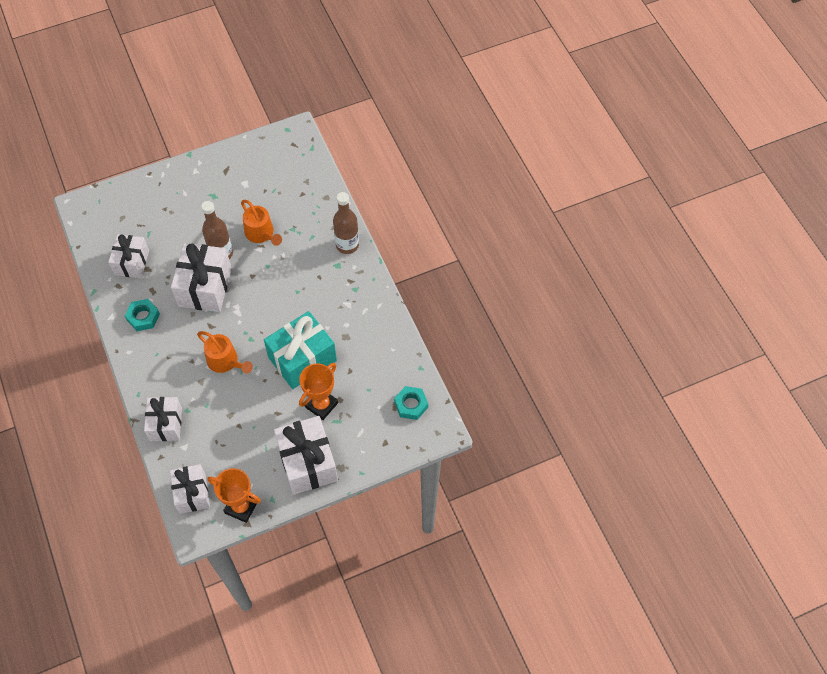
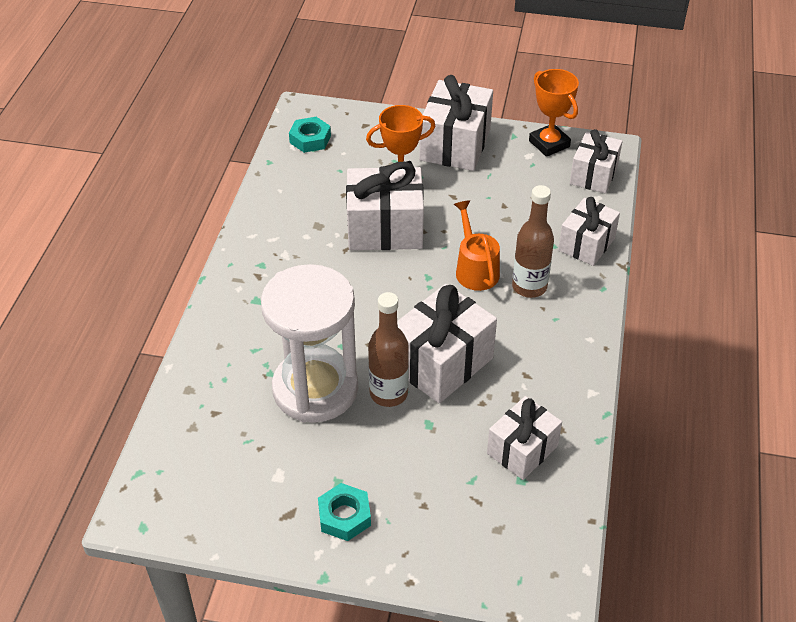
camera: 145 degrees left, 15 degrees down
turquoise nut [125,299,160,331] -> turquoise nut moved to [318,483,371,541]
orange watering can [241,200,282,246] -> white hourglass [261,264,358,423]
turquoise gift [264,311,337,389] -> white gift [346,162,424,250]
brown bottle [333,192,359,254] -> brown bottle moved to [512,185,554,298]

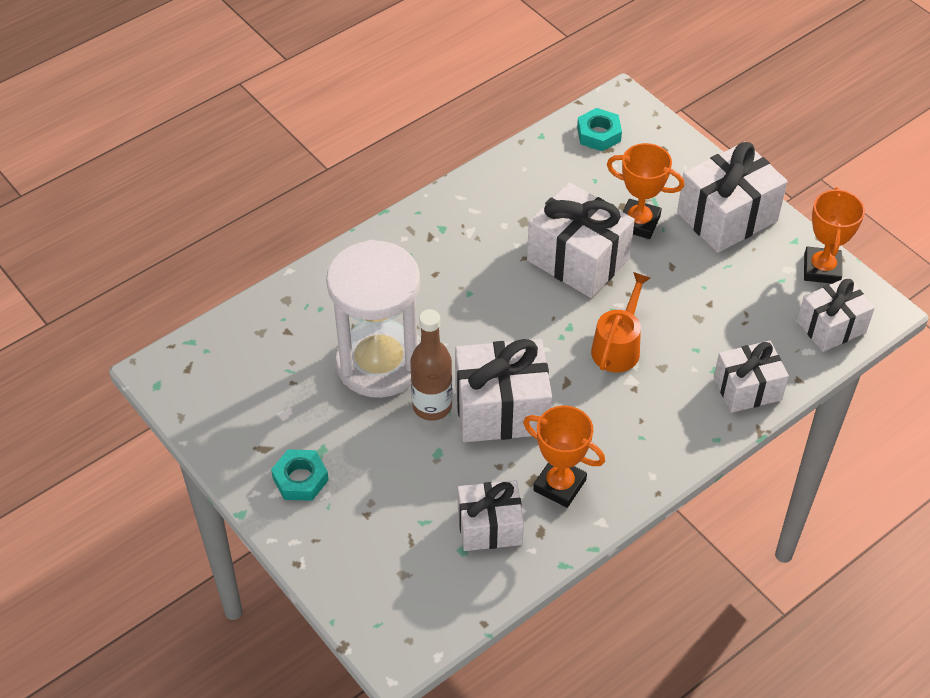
camera: 40 degrees right, 5 degrees up
brown bottle [512,185,554,298] -> none
none -> orange trophy [523,406,605,508]

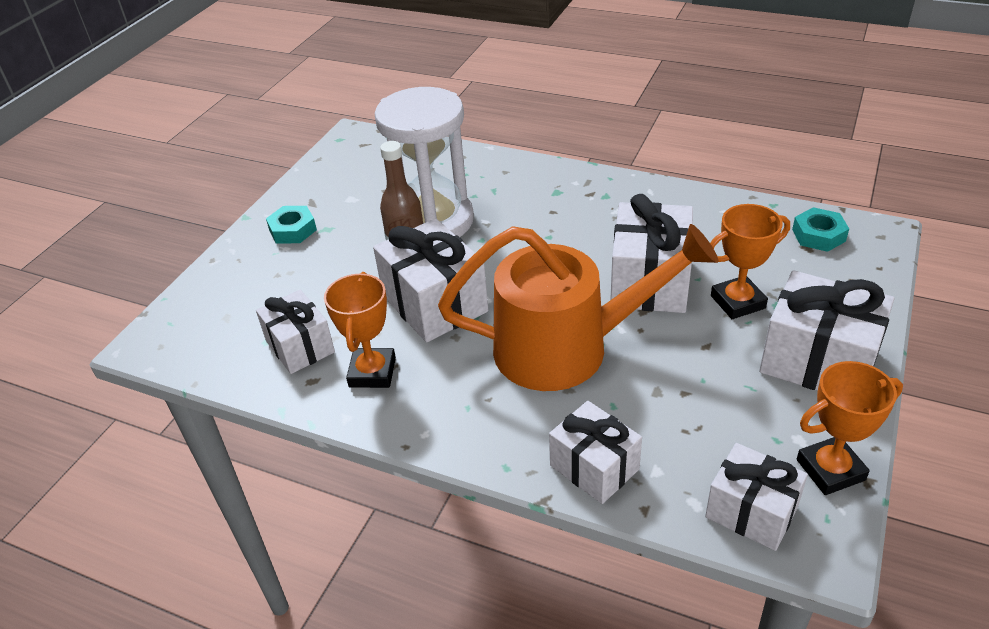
camera: 65 degrees right, 10 degrees down
orange watering can [591,272,650,372] -> orange watering can [438,224,719,391], size x2.05
orange trophy [607,143,684,239] -> orange trophy turned 75 degrees clockwise [710,204,790,319]

